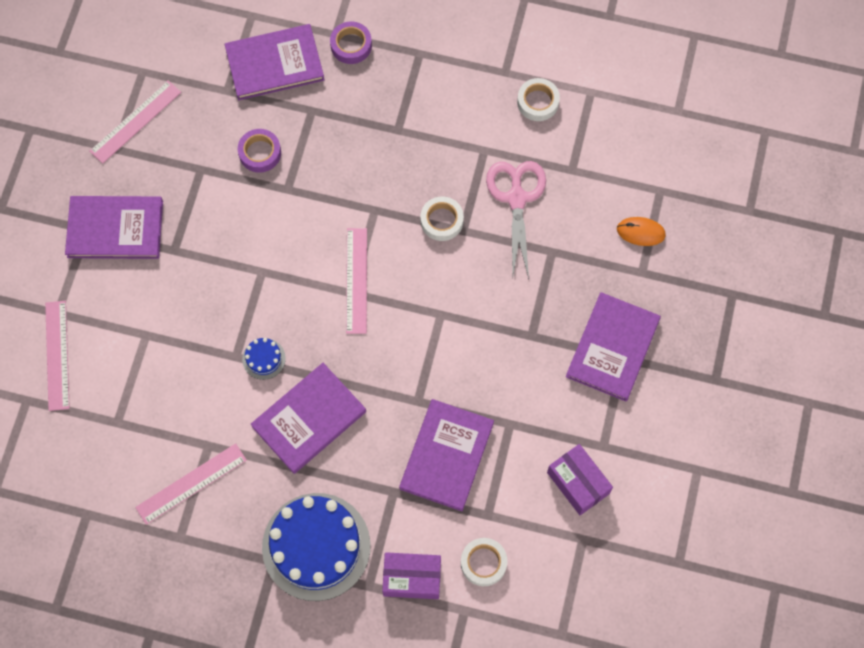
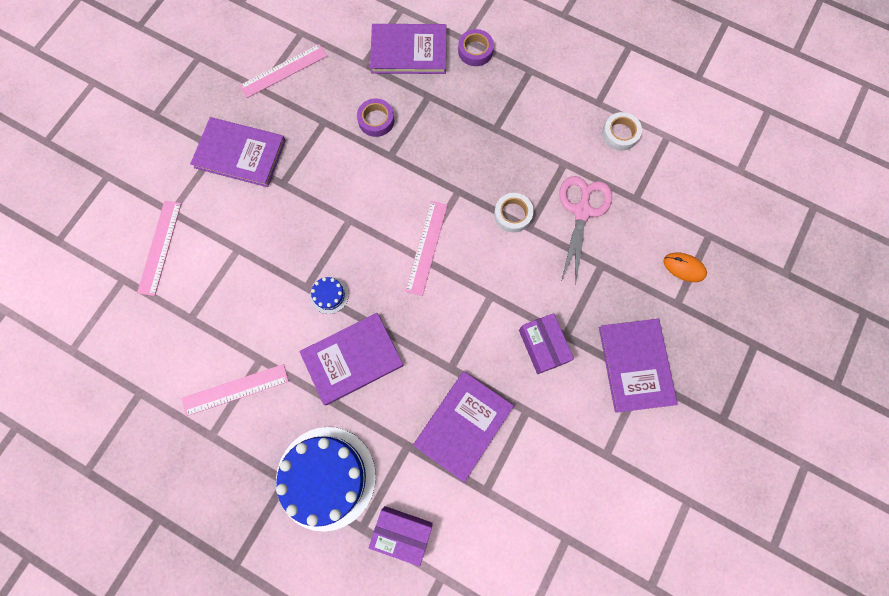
camera: 15 degrees right, 5 degrees up
white tape [461,538,508,586] -> none
purple box [547,444,613,515] -> purple box moved to [519,313,574,374]
purple book [566,292,661,401] -> purple book turned 45 degrees counterclockwise [599,319,678,413]

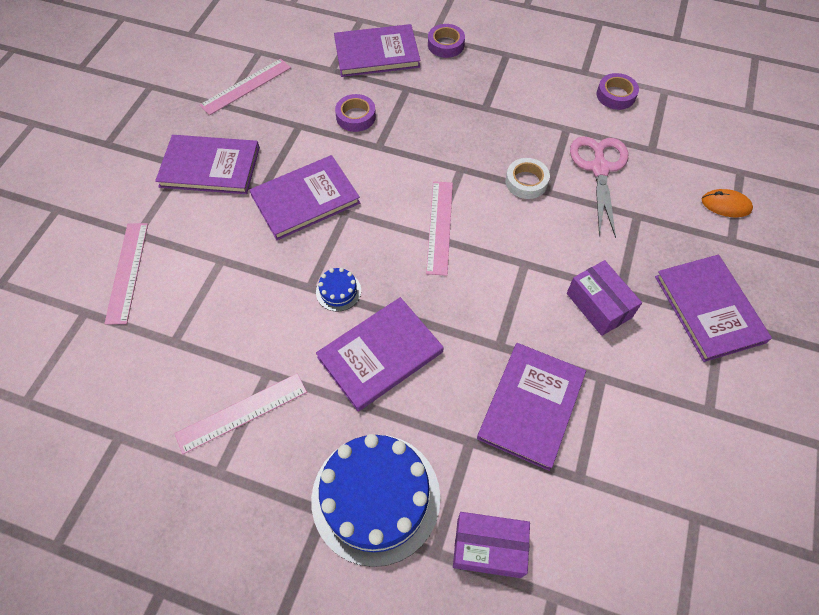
camera: 10 degrees left, 15 degrees down
white tape [602,112,642,151] -> purple tape [597,73,639,110]
none -> purple book [250,155,360,240]

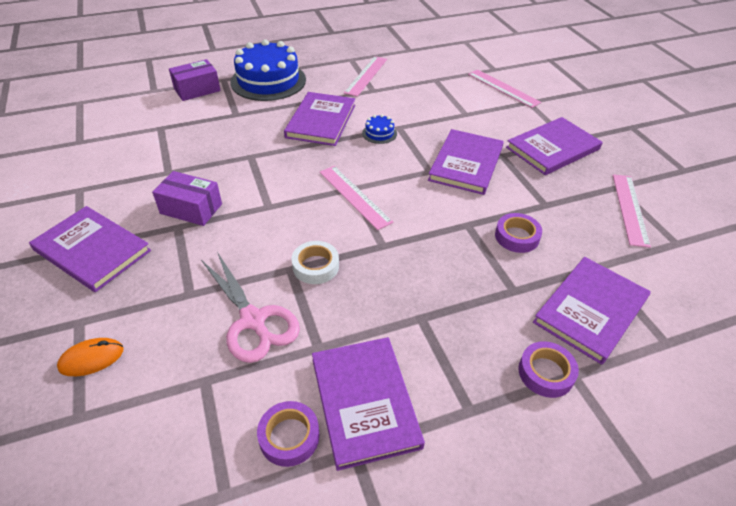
camera: 140 degrees right, 15 degrees down
purple book [477,343,586,471] -> purple book moved to [312,337,425,471]

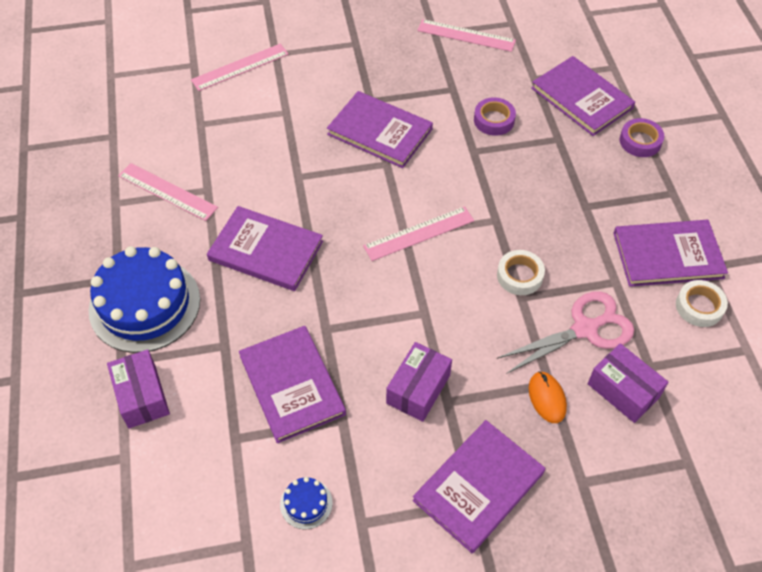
camera: 80 degrees left, 10 degrees up
orange mouse [57,338,124,376] -> orange mouse moved to [529,371,567,423]
purple tape [257,401,320,467] -> white tape [676,280,728,327]
blue cake [362,114,397,144] -> blue cake moved to [280,477,333,529]
purple book [506,117,603,175] -> purple book moved to [239,326,346,443]
none -> purple box [588,343,668,423]

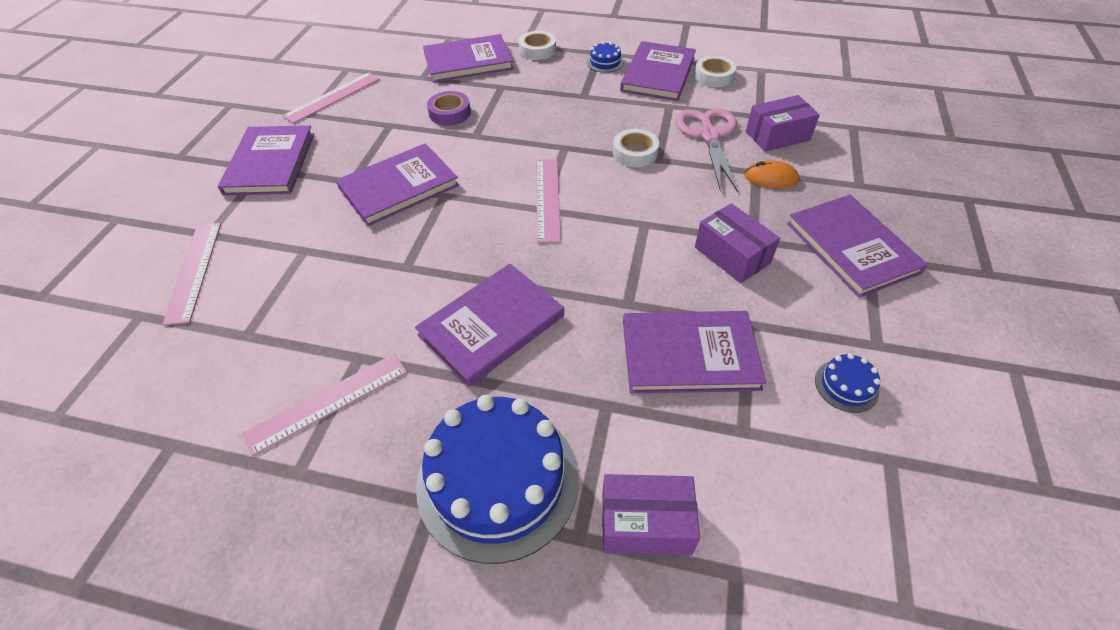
camera: 65 degrees left, 5 degrees down
purple tape [620,118,664,157] -> white tape [519,31,556,60]
none -> purple book [218,125,314,196]
none -> blue cake [587,41,624,73]

